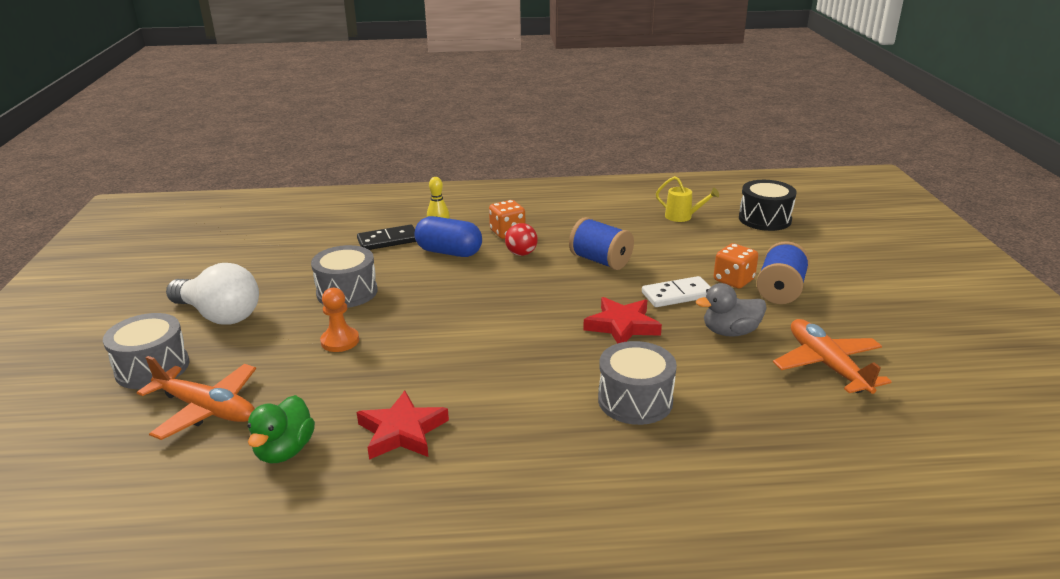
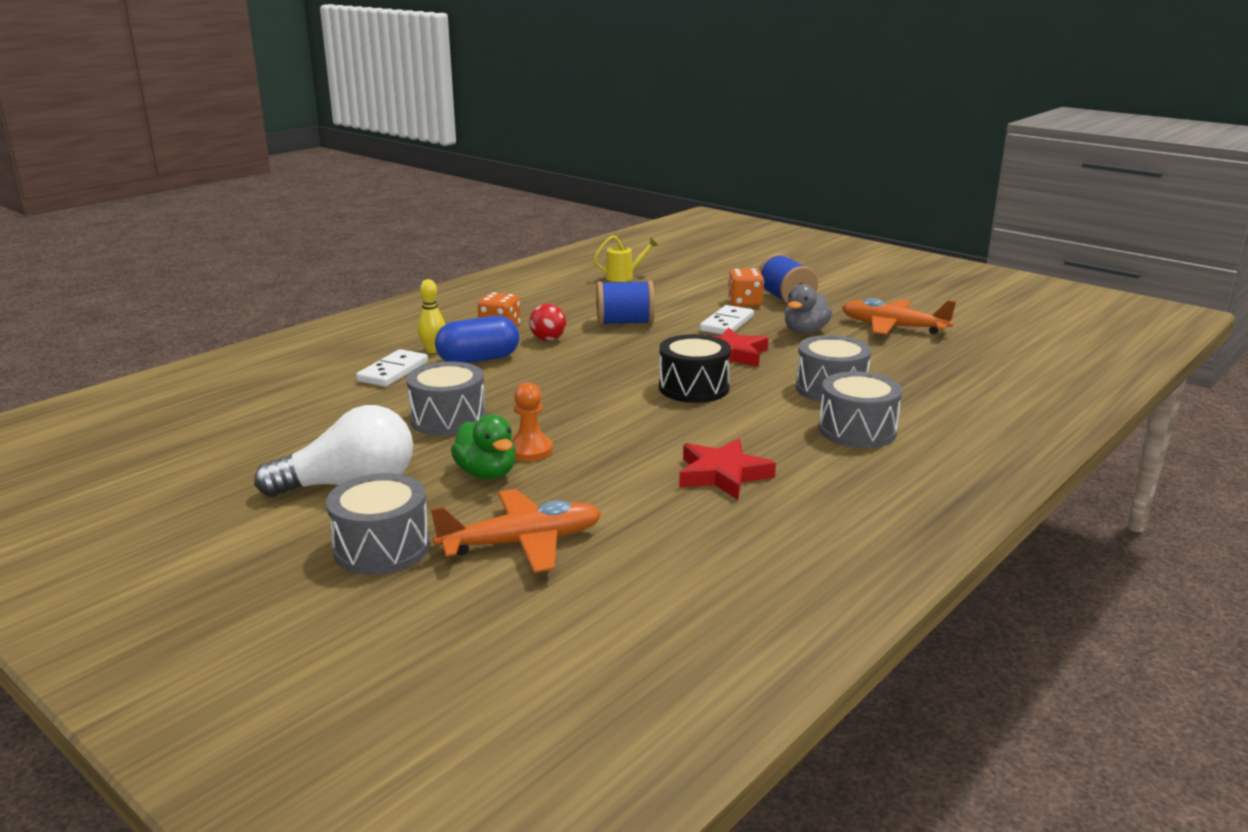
camera: 45 degrees left, 5 degrees down
green duck [247,395,315,463] -> green duck moved to [451,414,515,480]
black domino [357,225,416,250] -> white domino [356,349,428,387]
black drum [739,180,797,231] -> black drum moved to [659,334,731,403]
none -> grey drum [819,371,902,448]

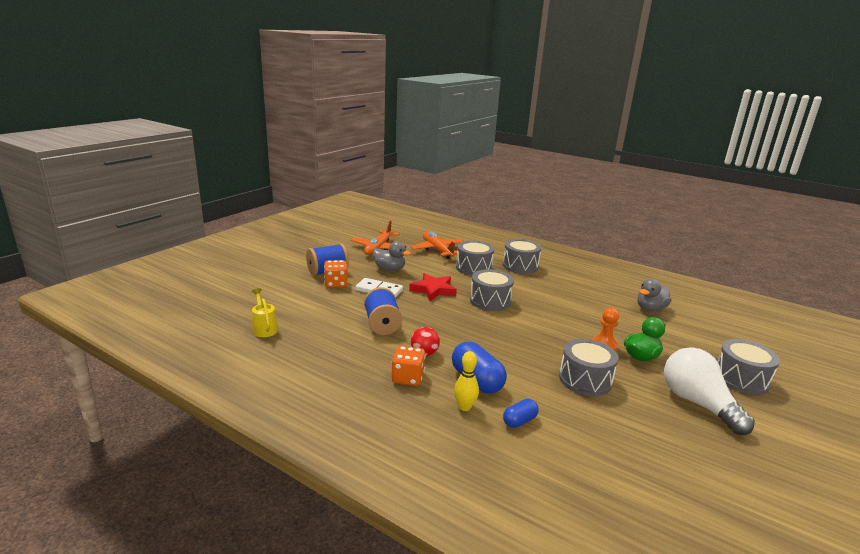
camera: 100 degrees left, 0 degrees up
white domino [356,349,428,387] -> blue capsule [503,399,539,428]
orange plane [431,489,601,573] -> orange plane moved to [410,231,463,259]
black drum [659,334,731,403] -> grey drum [470,269,514,311]
red star [679,439,776,500] -> none
none -> grey duck [637,279,671,311]

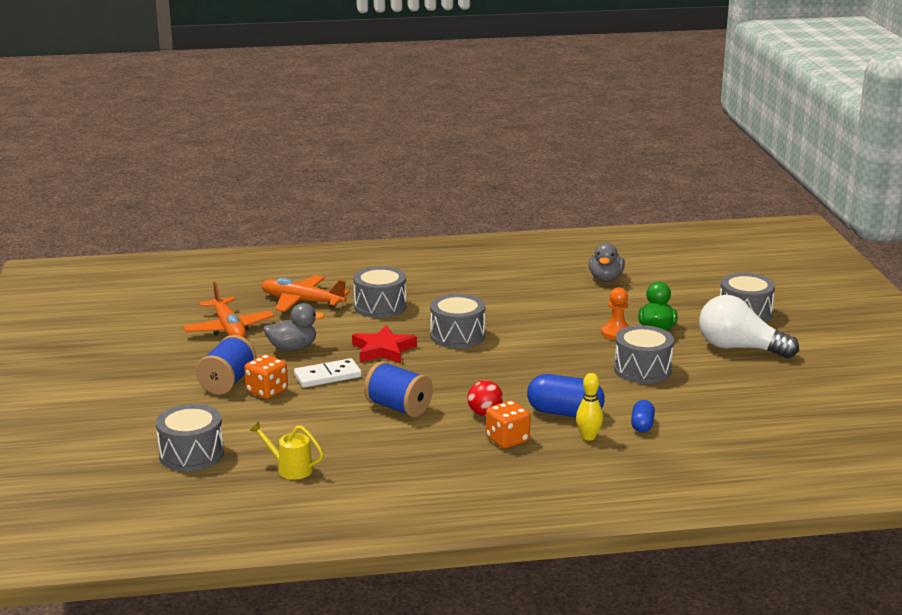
camera: 40 degrees left, 0 degrees up
grey drum [503,239,541,274] -> grey drum moved to [156,404,224,471]

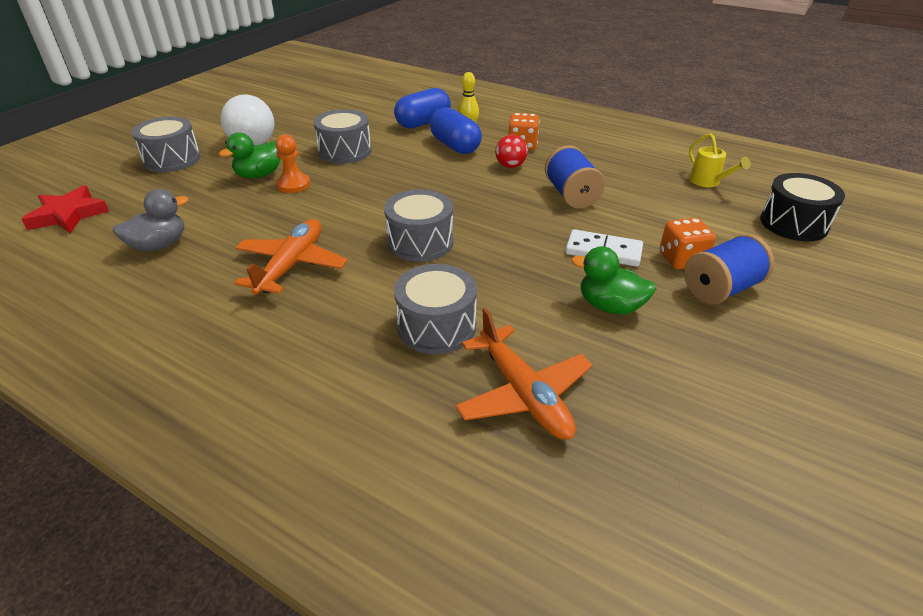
camera: 140 degrees left, 15 degrees up
grey drum [156,404,224,471] -> black drum [760,173,845,241]
orange plane [183,282,274,338] -> orange plane moved to [234,219,348,295]
grey duck [263,303,325,351] -> green duck [571,246,656,315]
red star [352,325,417,364] -> red star moved to [21,185,109,233]
blue capsule [631,400,655,432] -> blue capsule [394,88,451,129], size x1.80

